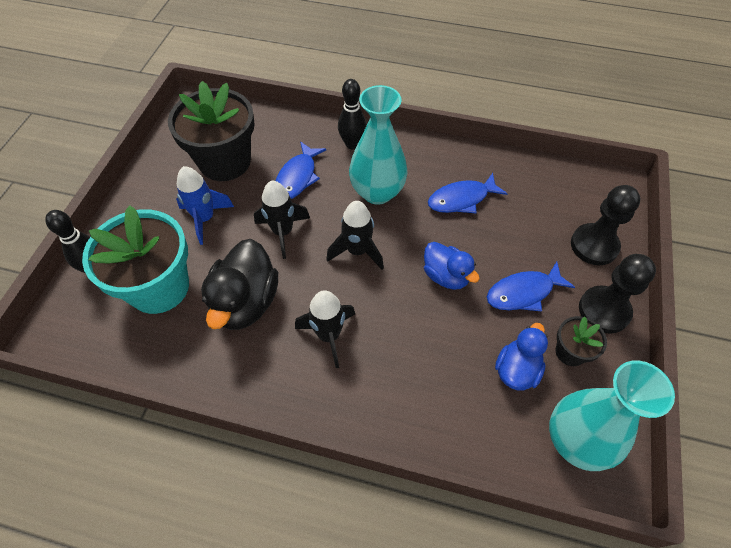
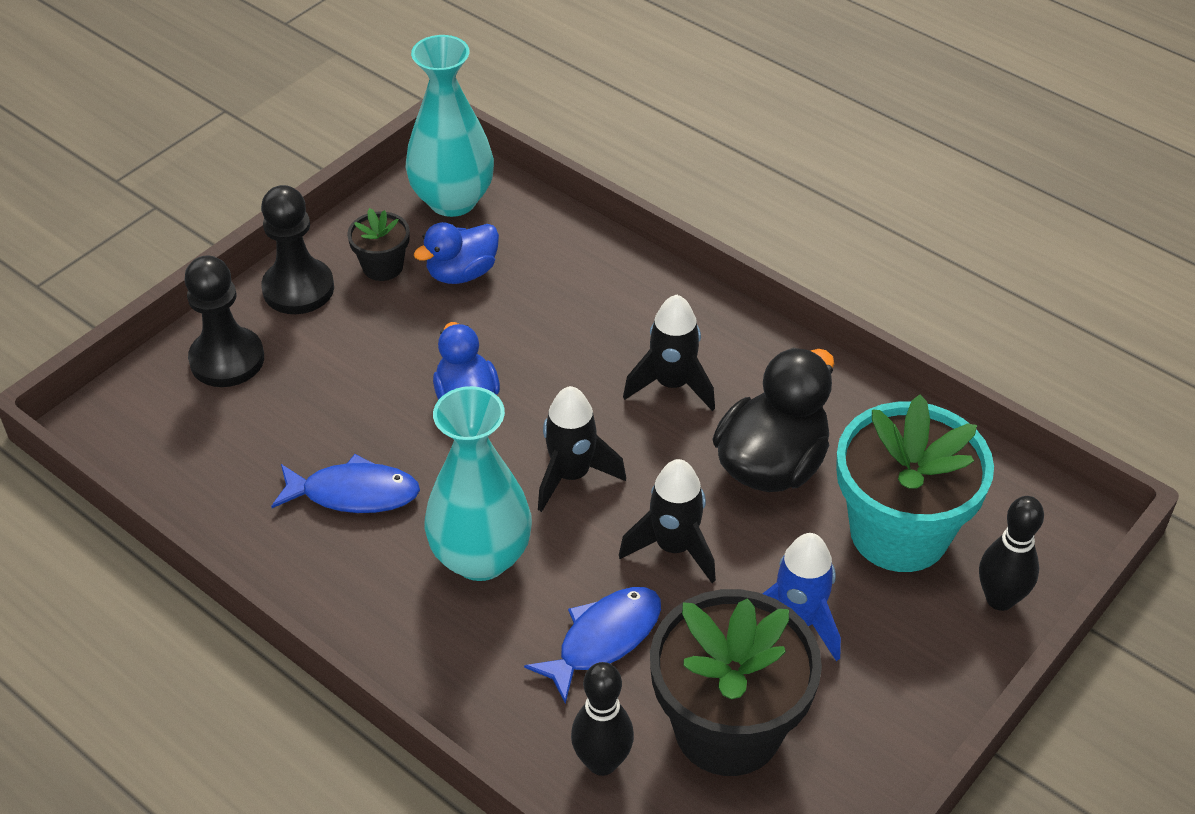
camera: 155 degrees left, 10 degrees down
black bowling pin [338,79,367,149] -> black bowling pin moved to [571,662,634,776]
blue fish [487,262,575,312] -> none

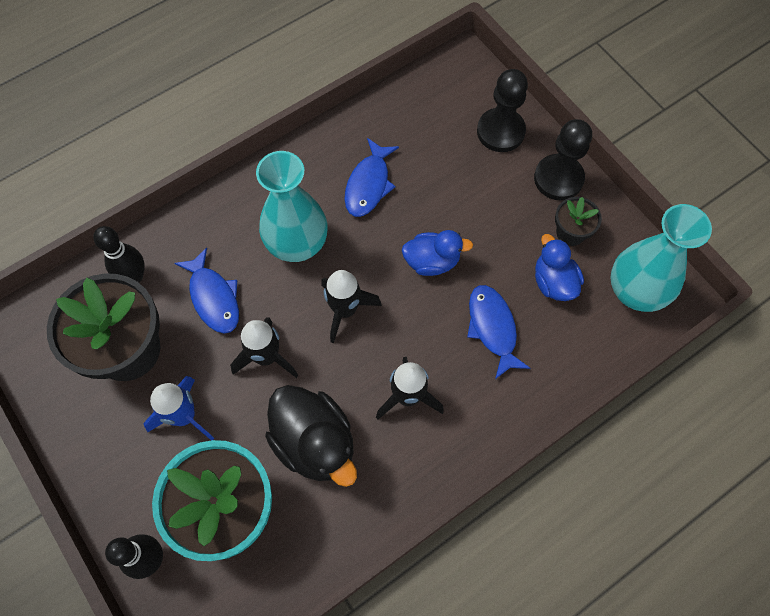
camera: 105 degrees right, 20 degrees up
none -> blue fish [467,285,531,379]

